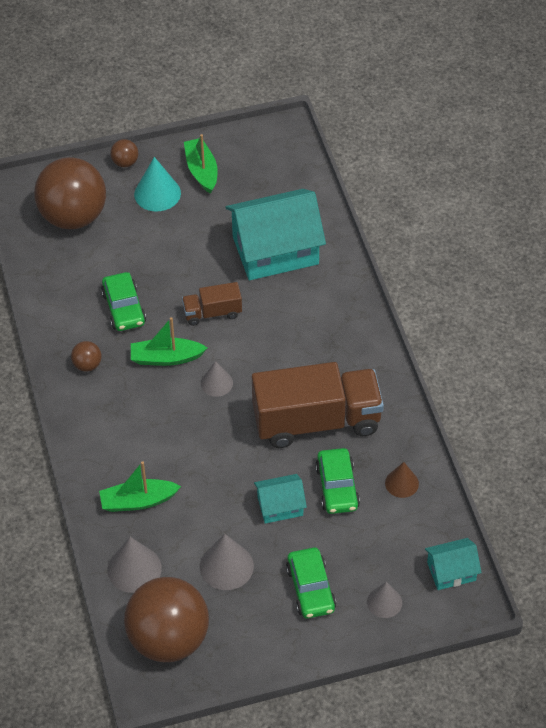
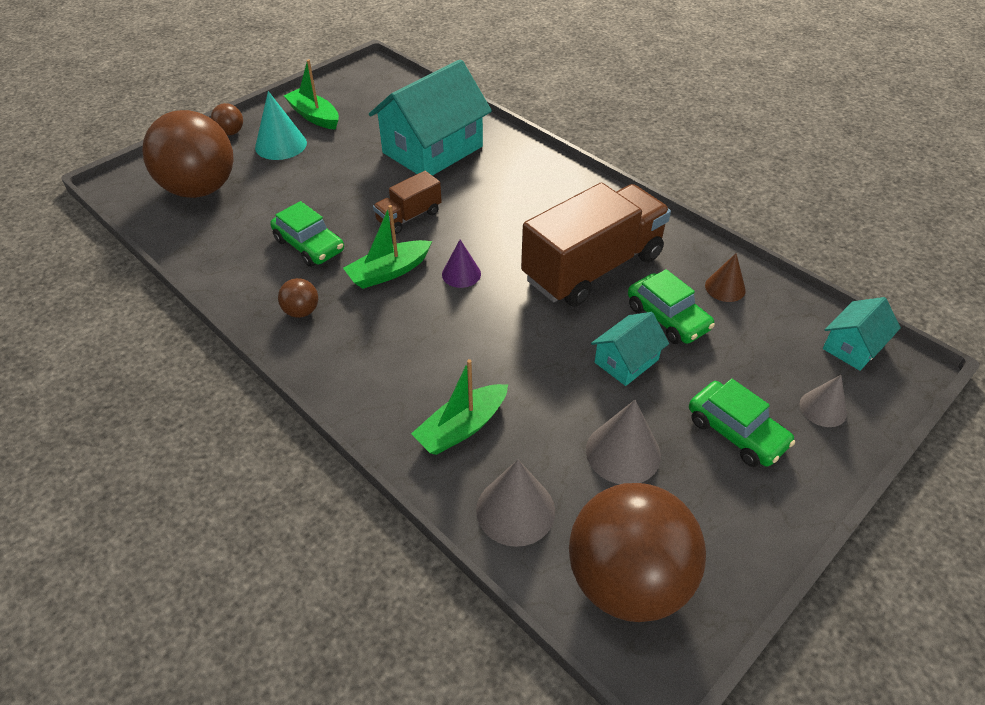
camera: 30 degrees left, 5 degrees down
grey cone [201,361,233,397] -> purple cone [442,240,481,288]

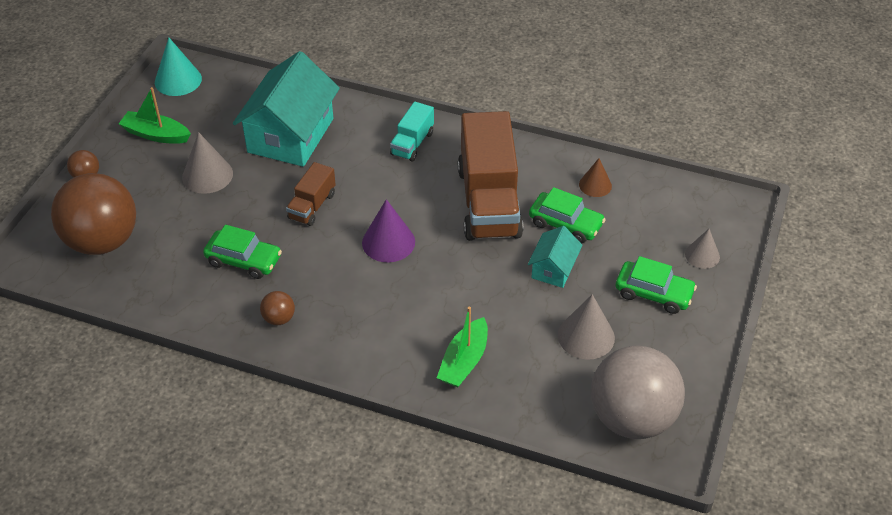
camera: 25 degrees left, 0 degrees up
turquoise cone [255,91,307,160] -> turquoise cone moved to [155,38,202,96]
green boat [343,205,432,289] -> none
purple cone [442,240,481,288] -> purple cone [362,199,415,262], size x1.56
grey cone [476,459,555,547] -> grey cone moved to [182,132,233,194]
brown truck [521,183,671,306] -> brown truck turned 150 degrees clockwise [458,111,523,241]
brown ball [569,483,706,622] -> grey ball [591,346,685,439]
turquoise house [823,297,901,371] -> none
none -> turquoise truck [390,102,434,162]

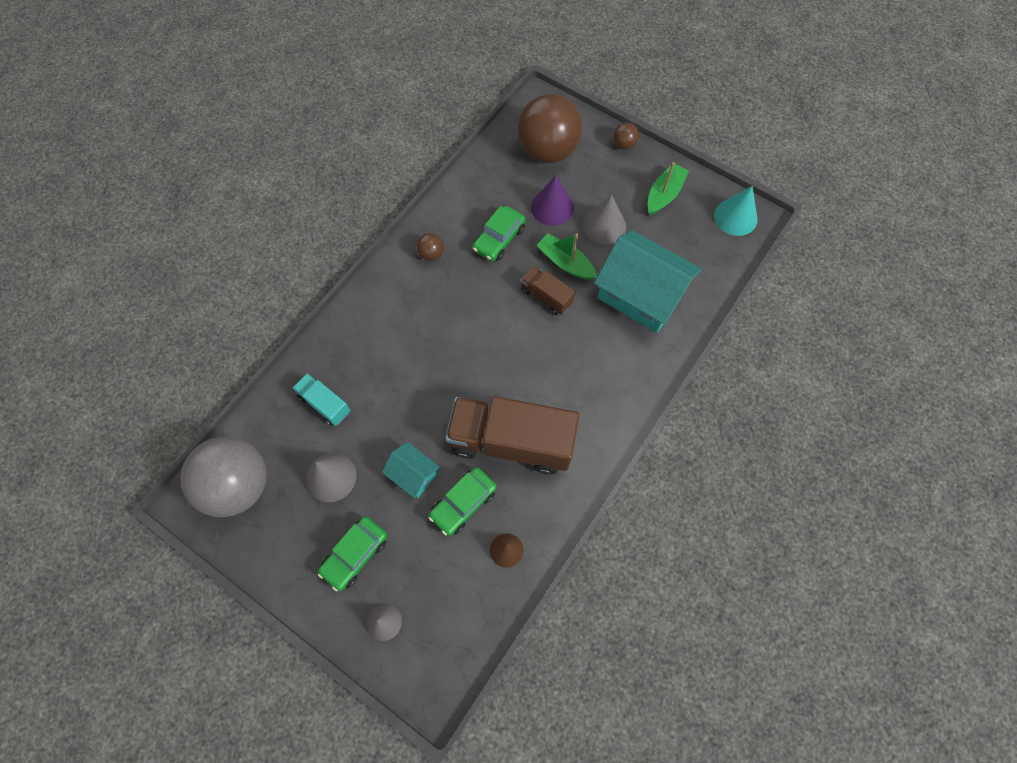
camera: 105 degrees right, 20 degrees up
purple cone [362,199,415,262] -> purple cone moved to [531,175,574,226]
turquoise truck [390,102,434,162] -> turquoise truck moved to [293,373,350,426]
green boat [437,307,488,387] -> green boat moved to [537,233,597,280]

